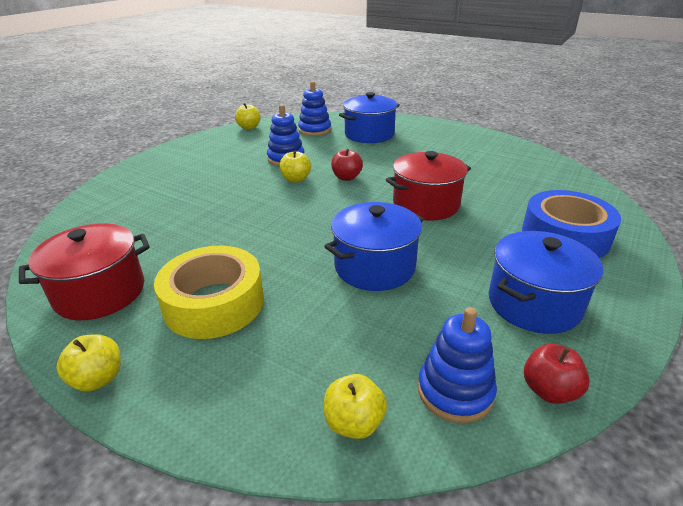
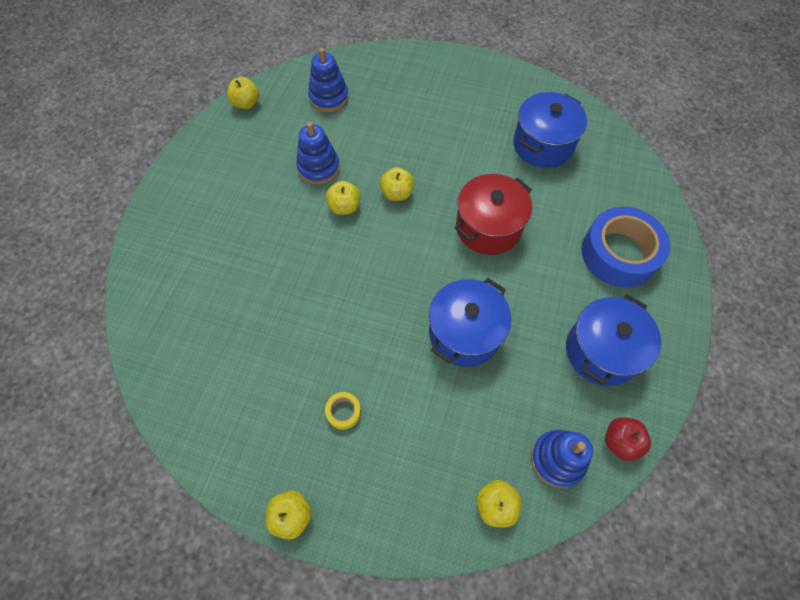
camera: 15 degrees left, 30 degrees up
red pot [19,223,150,320] -> none
yellow tape [154,246,264,339] -> yellow tape [325,392,361,430], size x0.40
red apple [331,149,363,181] -> yellow apple [380,167,414,201]
blue pot [339,92,400,143] -> blue pot moved to [513,92,587,168]

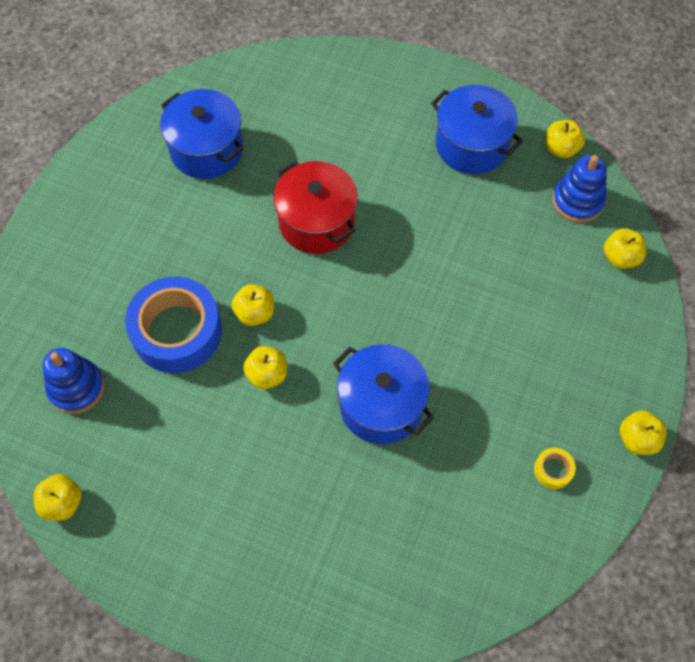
camera: 85 degrees left, 0 degrees up
blue stacking toy [296,122,340,184] -> none
yellow tape [325,392,361,430] -> yellow tape moved to [534,448,576,489]
blue pot [429,278,511,367] -> blue pot moved to [333,344,434,444]
blue tape [582,207,670,287] -> blue tape moved to [125,277,222,373]
red apple [605,417,651,461] -> yellow apple [545,120,585,158]

